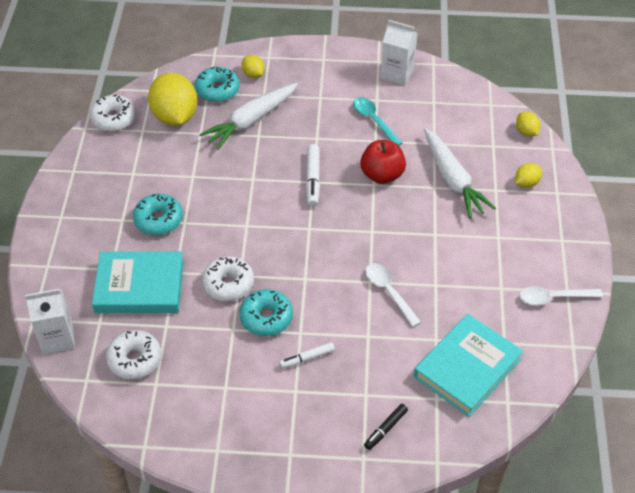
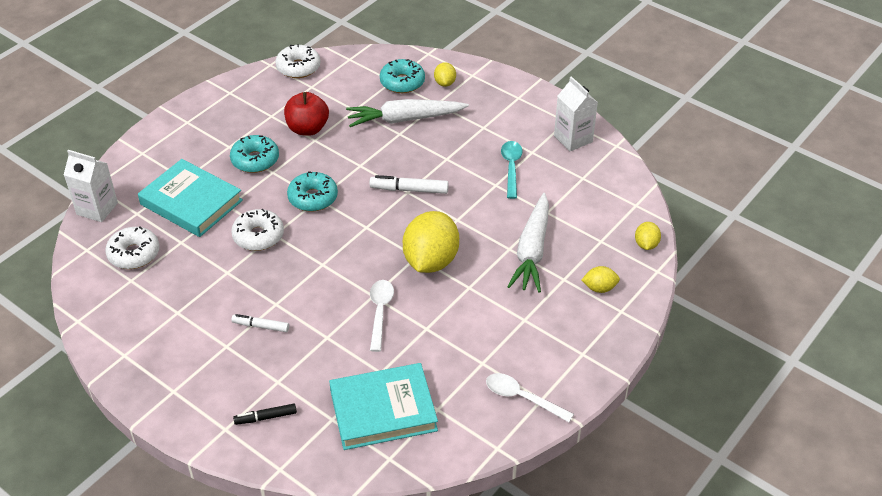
camera: 35 degrees right, 5 degrees down
yellow lemon [148,73,197,126] -> yellow lemon moved to [403,211,459,273]
turquoise donut [239,289,293,336] -> turquoise donut moved to [287,171,338,212]
white marker [306,144,320,207] -> white marker turned 60 degrees clockwise [369,175,449,194]
red apple [360,140,406,184] -> red apple moved to [284,92,329,136]

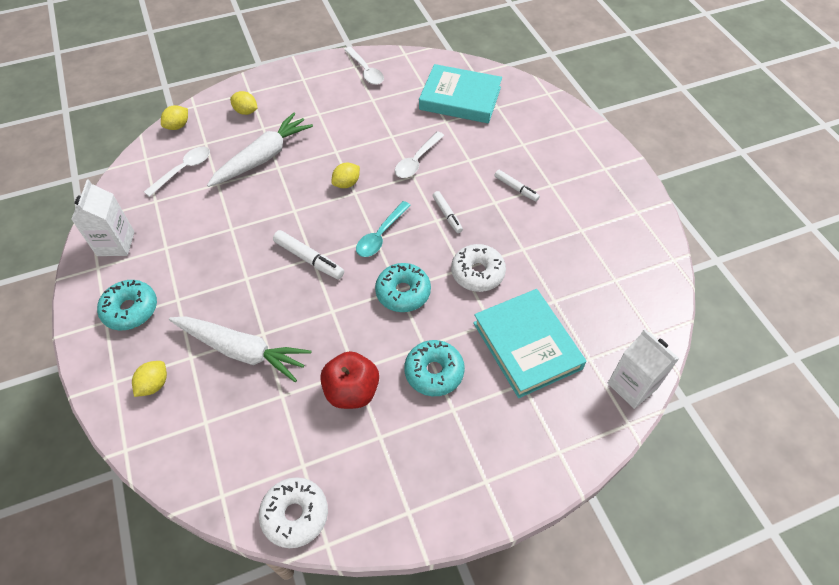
camera: 150 degrees left, 10 degrees up
white donut [105,227,160,269] -> none
black marker [233,404,297,425] -> none
turquoise donut [380,59,425,93] -> turquoise donut moved to [97,280,157,330]
yellow lemon [403,211,459,273] -> yellow lemon [331,163,360,188], size x0.47
turquoise spoon [501,141,523,199] -> turquoise spoon moved to [356,201,411,257]
none -> white spoon [144,146,210,197]
none -> white marker [433,191,463,233]

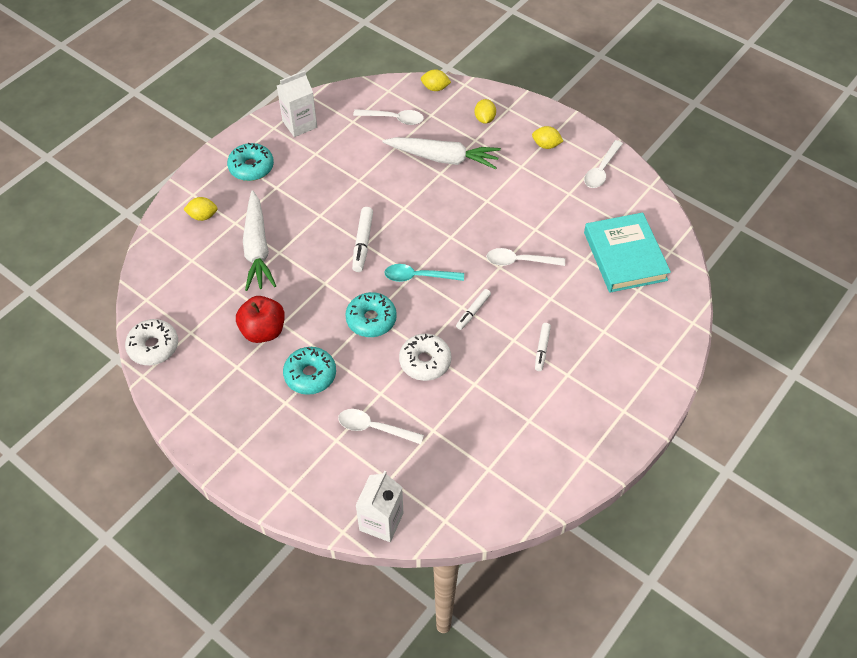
camera: 60 degrees right, 0 degrees up
yellow lemon [331,163,360,188] -> yellow lemon moved to [532,126,563,149]
turquoise book [473,289,586,398] -> white spoon [338,409,424,444]

